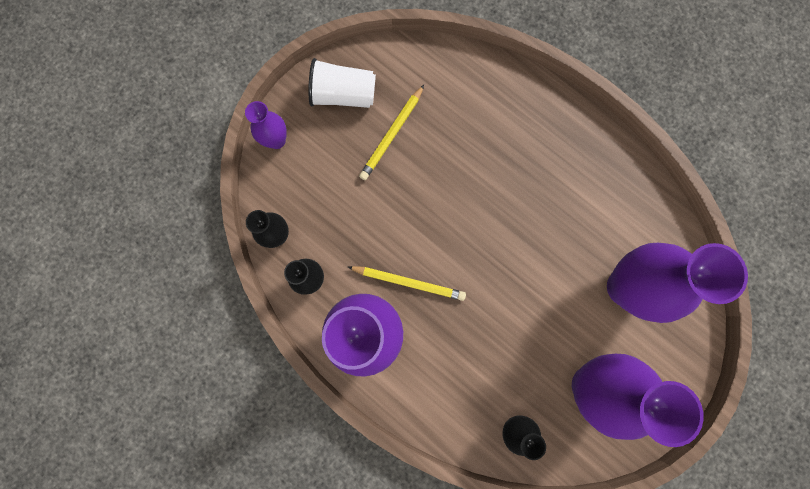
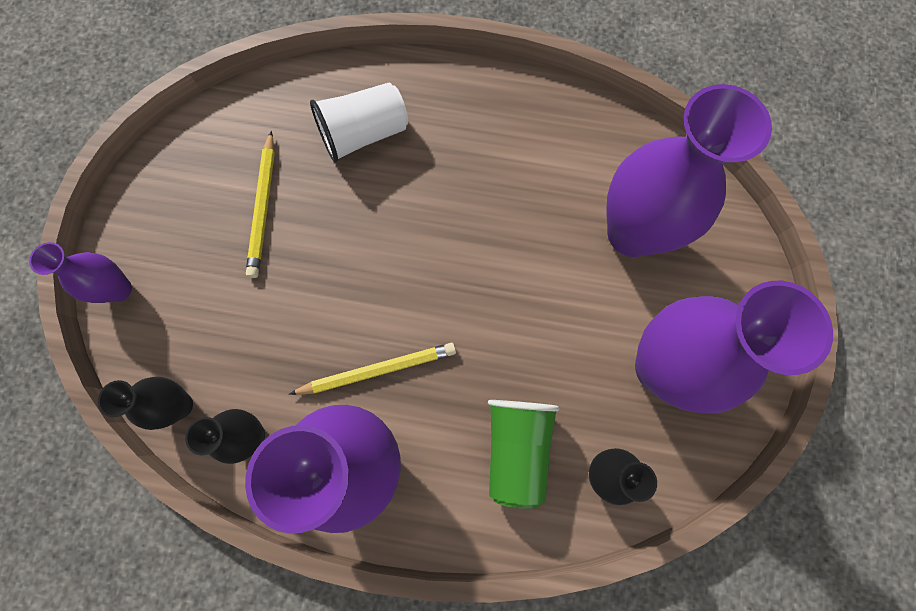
camera: 30 degrees left, 5 degrees down
white cup [308,58,376,108] -> white cup moved to [310,82,408,163]
none -> green cup [488,400,560,509]

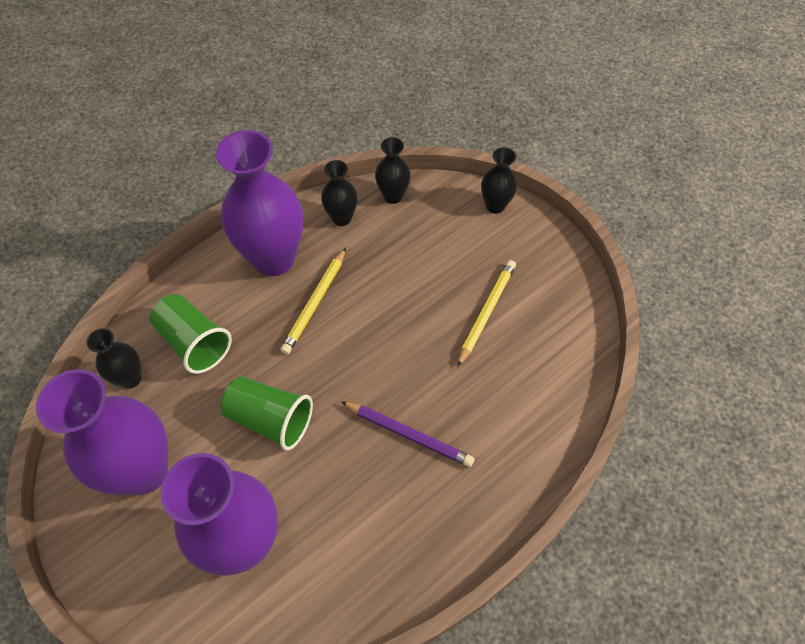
camera: 130 degrees right, 15 degrees down
purple vase [29,242,132,303] -> black vase [481,147,517,214]
yellow pencil [246,131,275,278] -> yellow pencil turned 75 degrees clockwise [457,260,516,367]
white cup [310,82,408,163] -> none
none -> green cup [221,376,313,451]
none -> purple pencil [341,401,474,467]

